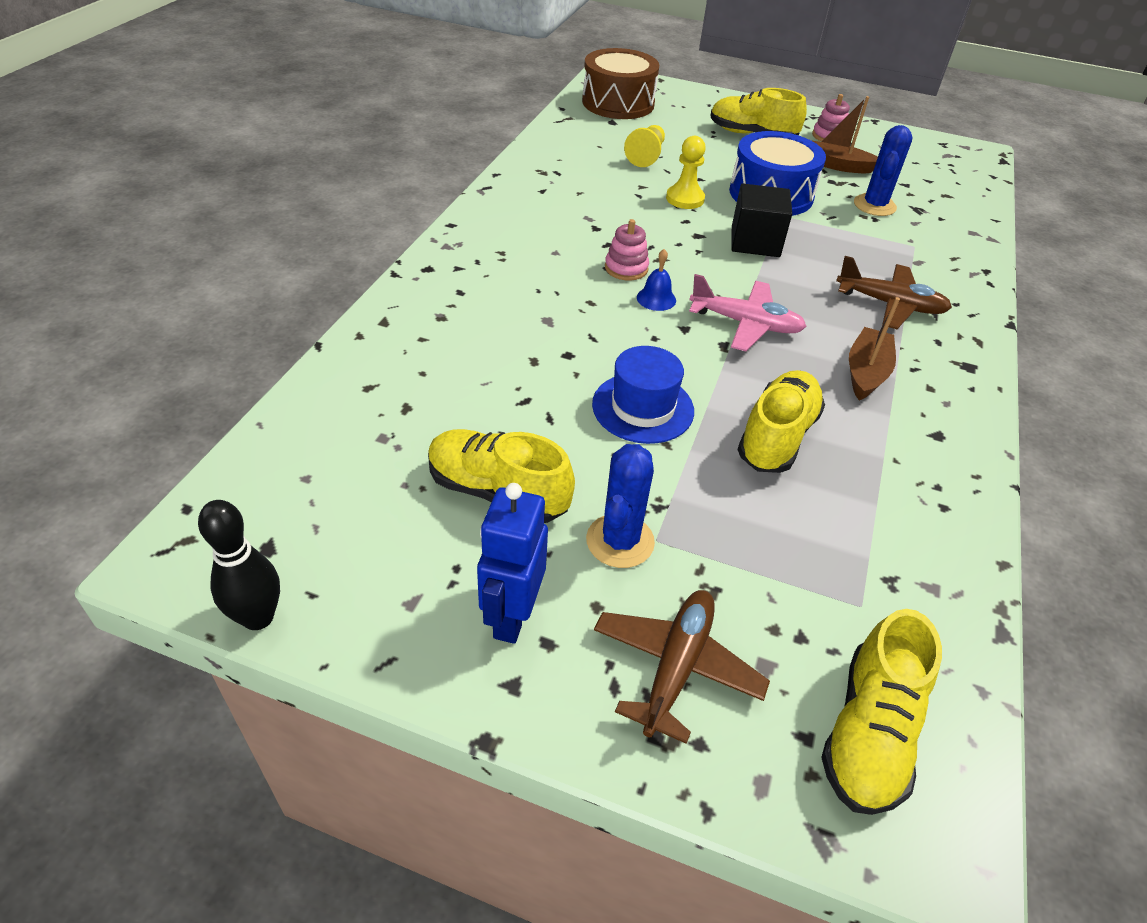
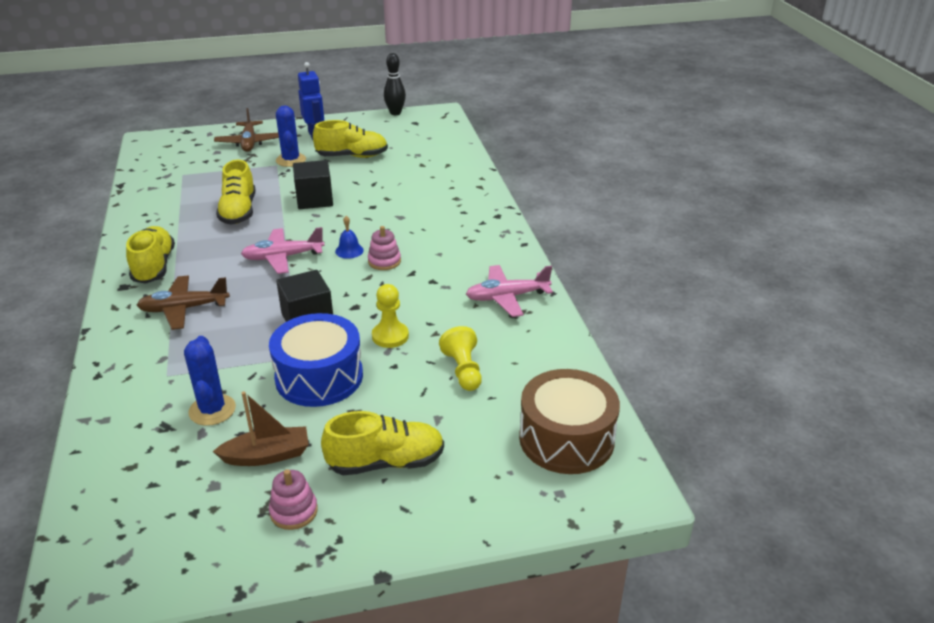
camera: 150 degrees right, 10 degrees down
blue hat [592,346,694,444] -> black cube [293,160,333,209]
yellow shoe [821,609,942,815] -> yellow shoe moved to [126,226,175,284]
brown boat [849,297,900,401] -> none
none -> pink plane [466,265,553,317]

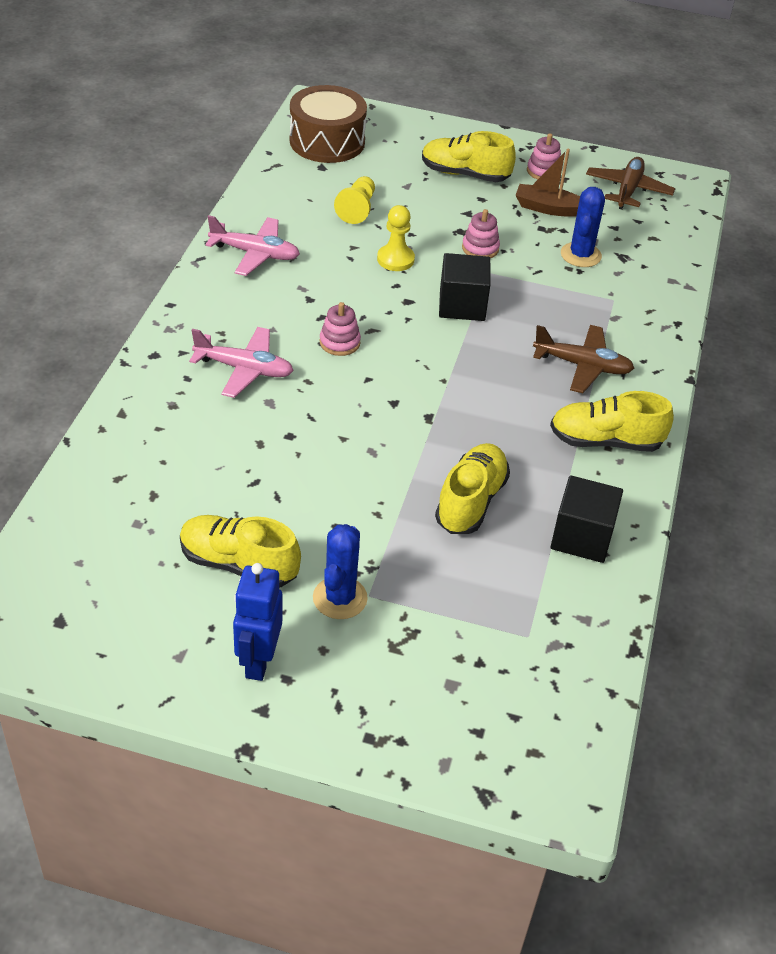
camera: 155 degrees left, 10 degrees up
yellow shoe [126,226,175,284] -> yellow shoe turned 75 degrees clockwise [550,391,674,452]
brown plane [214,108,279,152] -> brown plane moved to [586,157,675,209]
pink plane [241,227,325,274] -> pink plane moved to [189,327,294,398]
blue drum [269,313,363,407] -> pink stacking toy [462,209,500,258]
black cube [293,160,333,209] -> black cube moved to [551,475,623,563]
blue bell [335,216,364,259] -> none
black bowling pin [384,53,406,115] -> none

